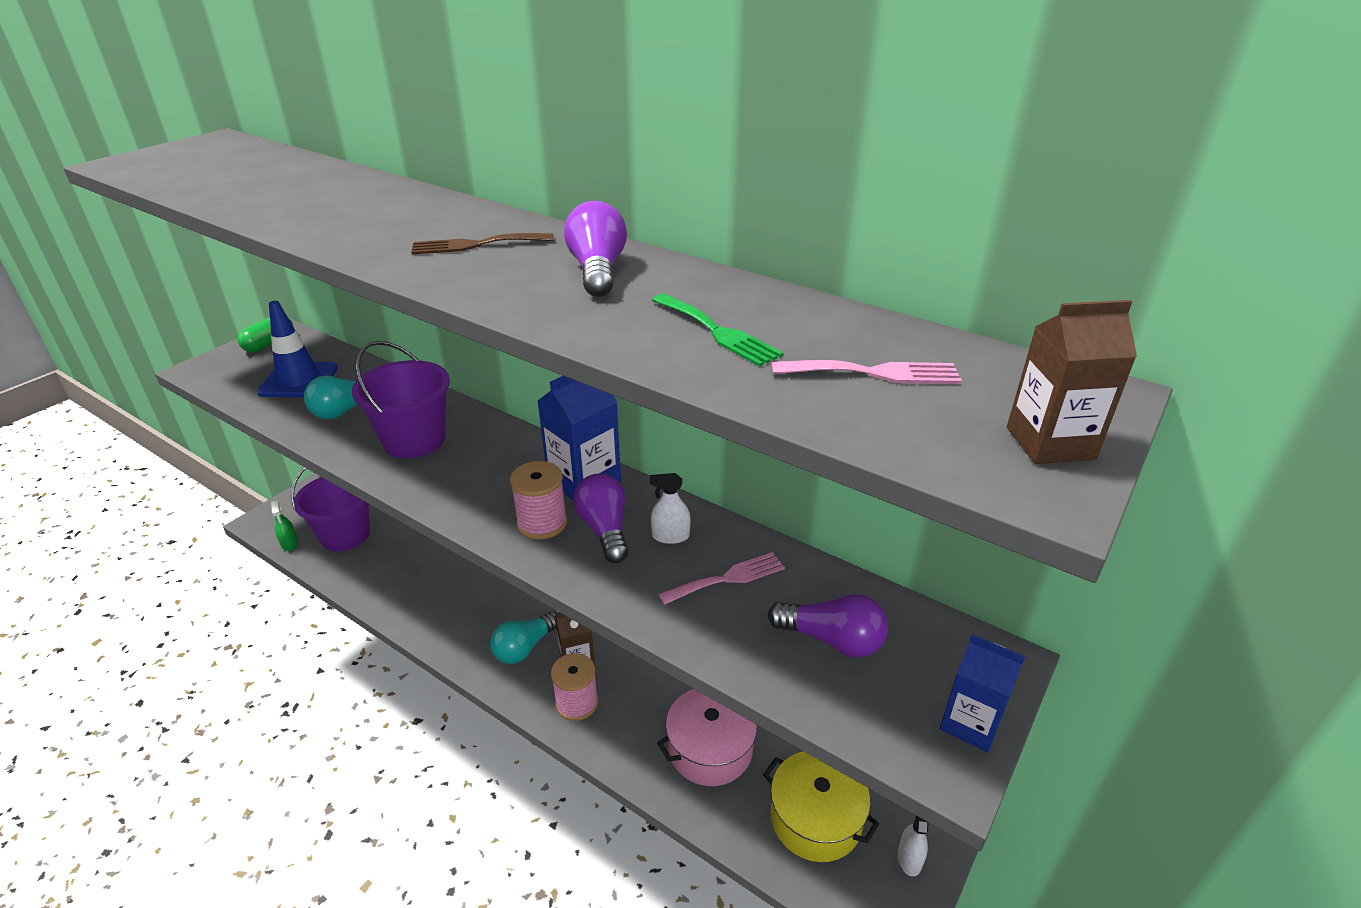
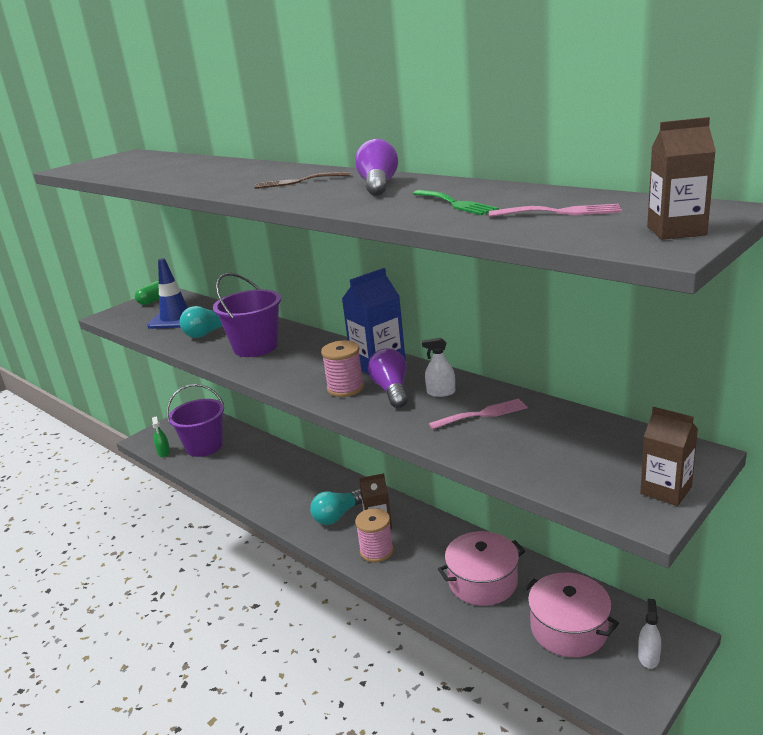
camera: 10 degrees right, 10 degrees down
yellow pot [763,751,879,862] -> pink pot [523,573,619,657]
purple light bulb [768,594,888,658] -> none
blue carton [940,634,1025,752] -> brown carton [640,407,698,506]

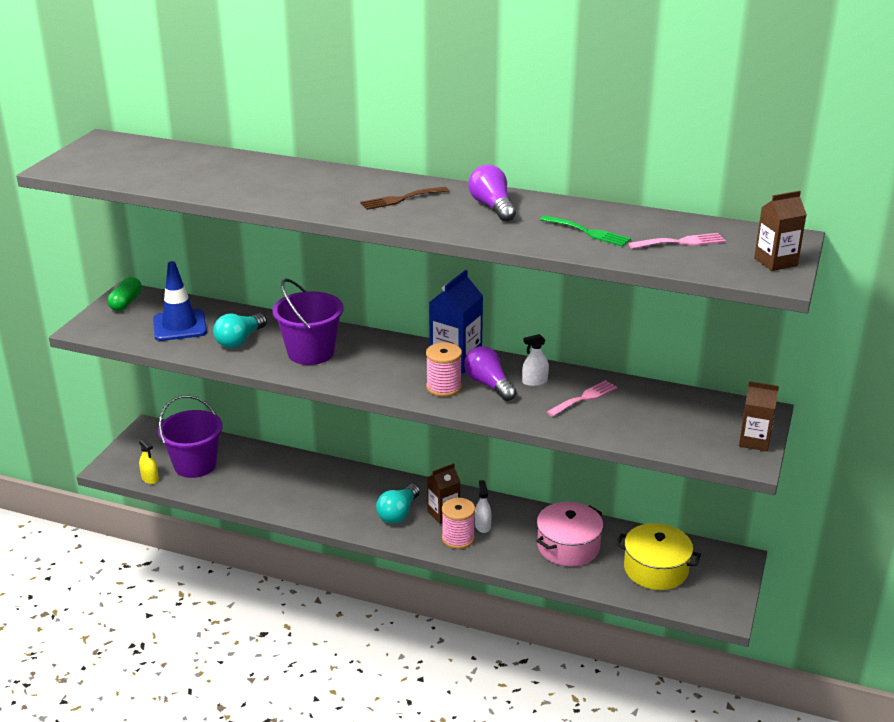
camera: 25 degrees left, 5 degrees up
green spray bottle [152,416,170,457] -> yellow spray bottle [139,438,159,484]
pink pot [523,573,619,657] -> yellow pot [616,523,701,590]
white spray bottle [638,599,661,669] -> white spray bottle moved to [475,480,492,533]

